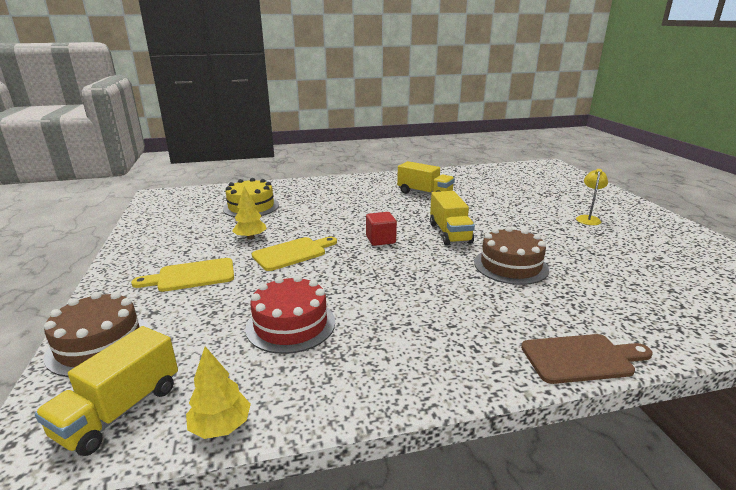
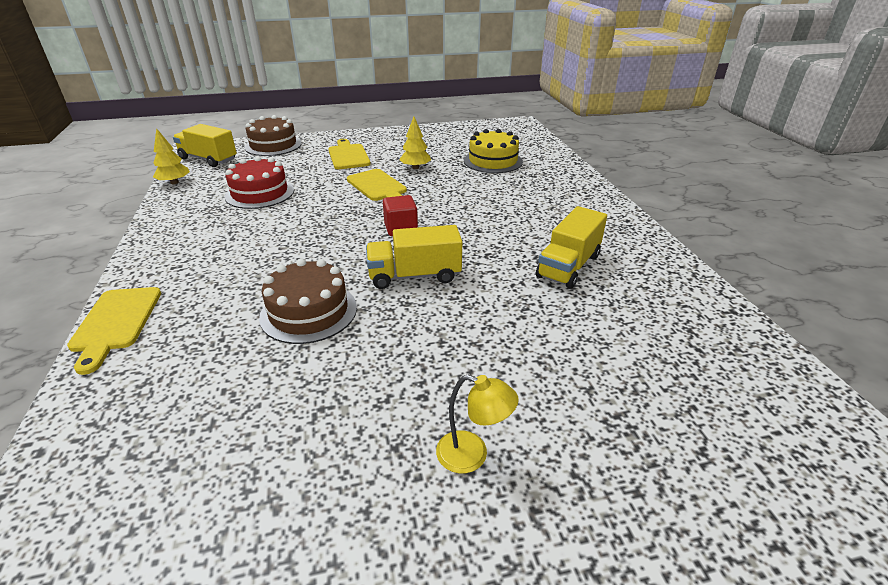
camera: 90 degrees right, 10 degrees up
brown cutting board [521,334,653,384] -> yellow cutting board [67,287,161,375]

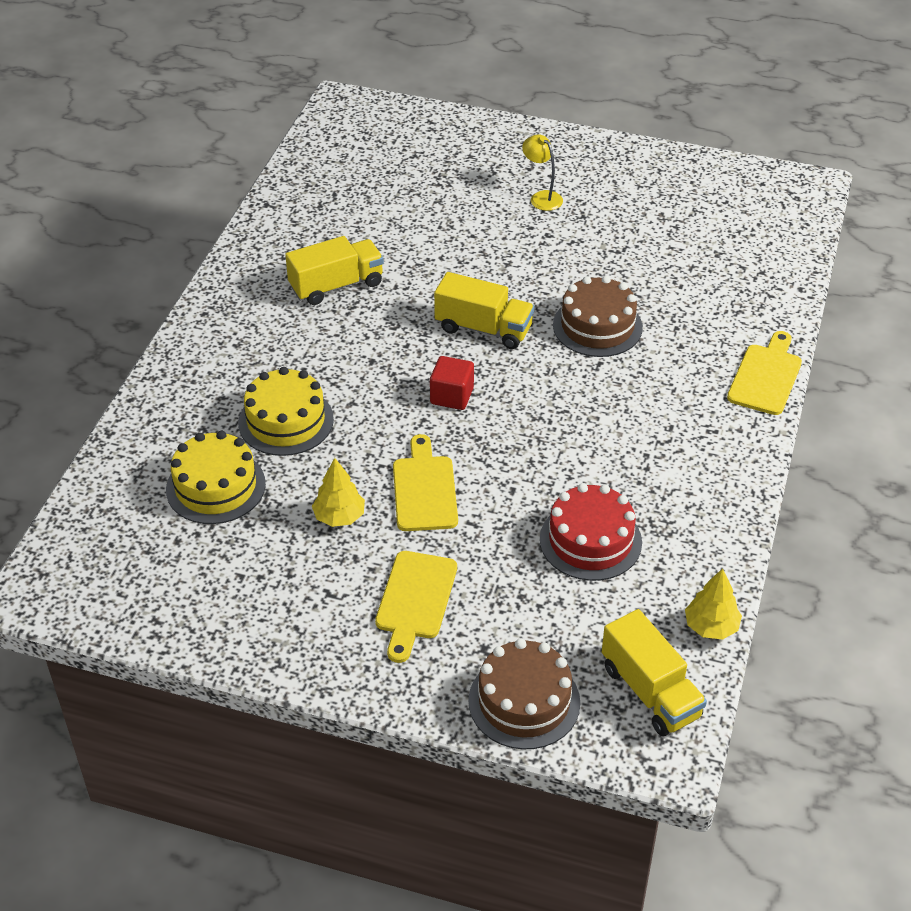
camera: 150 degrees left, 10 degrees up
none -> yellow cake [238,367,334,456]

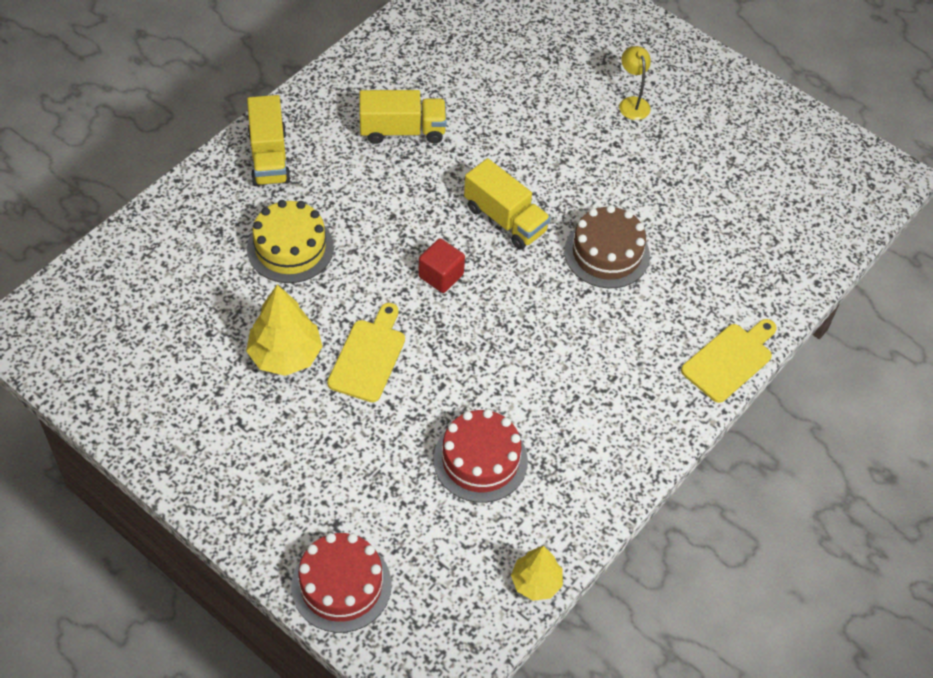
camera: 20 degrees right, 10 degrees up
yellow cake [166,431,266,524] -> none
yellow tree [312,458,365,527] -> yellow tree [246,285,323,376], size x1.57
yellow cutting board [375,551,457,663] -> none
brown cake [468,639,580,749] -> red cake [291,533,391,633]
yellow truck [602,609,707,736] -> yellow truck moved to [247,95,291,186]

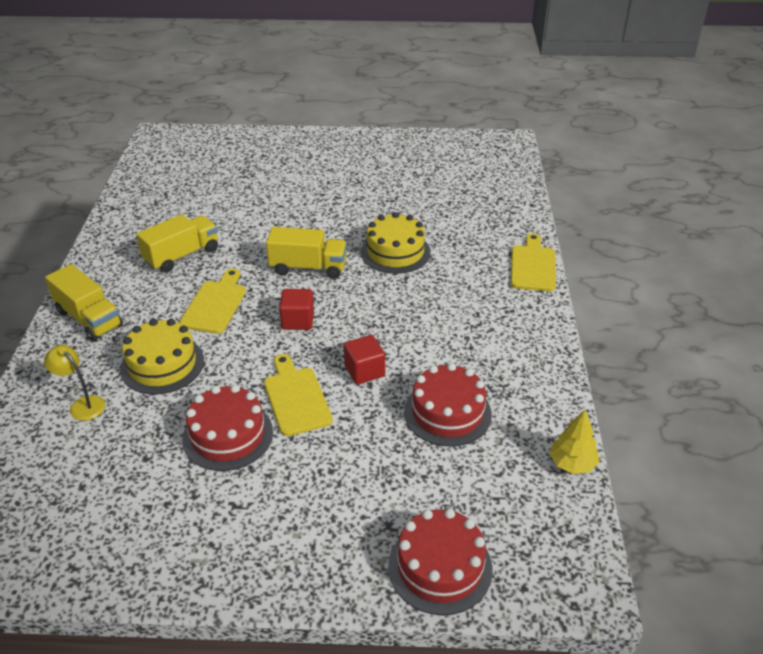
camera: 35 degrees left, 15 degrees down
yellow tree [246,285,323,376] -> red cake [182,385,273,471]
brown cake [564,205,650,288] -> yellow cake [361,212,431,274]
yellow lamp [619,46,651,120] -> yellow lamp moved to [44,345,105,421]
none -> yellow cutting board [179,269,246,334]
none -> red cube [344,335,385,384]

